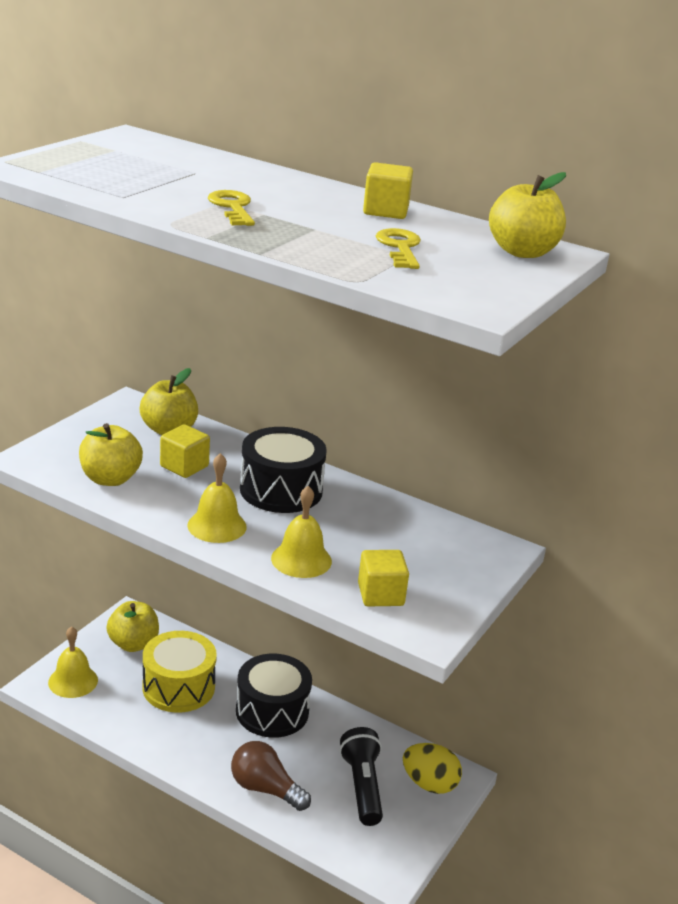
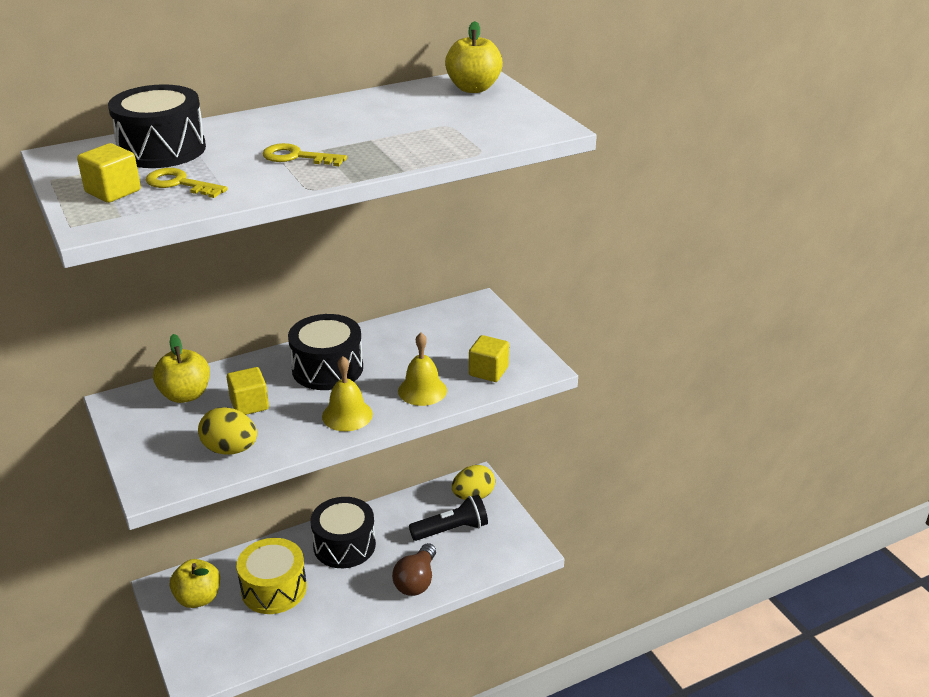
camera: 55 degrees left, 5 degrees up
yellow bell [48,626,98,698] -> none
yellow apple [79,423,143,486] -> yellow egg [198,407,257,454]
brown light bulb [231,741,311,811] -> brown light bulb turned 45 degrees counterclockwise [392,543,436,596]
black flashlight [339,727,383,826] -> black flashlight turned 135 degrees clockwise [409,495,488,541]
yellow cube [363,162,413,219] -> yellow cube moved to [77,143,141,203]
yellow key [376,228,421,269] -> yellow key moved to [146,168,228,198]
none -> black drum [108,84,206,168]

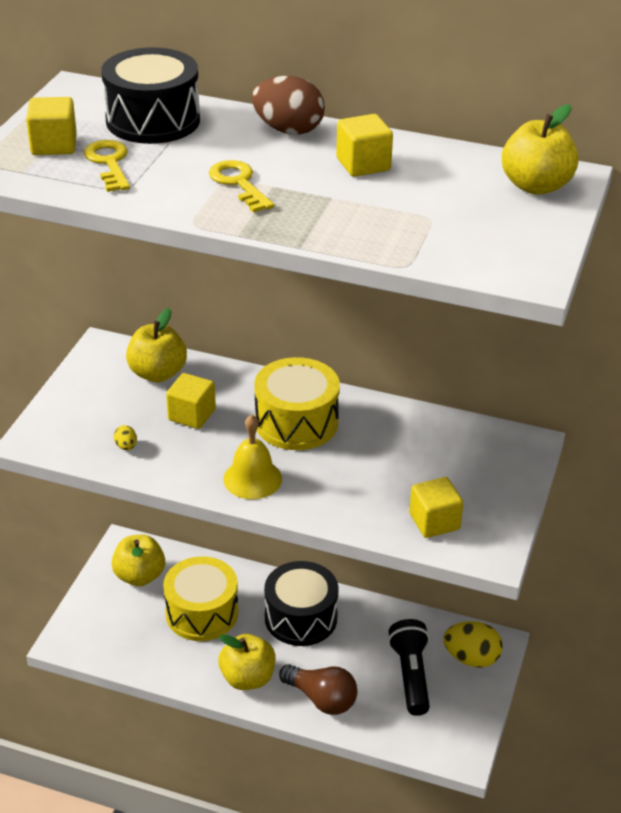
camera: 45 degrees right, 5 degrees up
yellow egg [198,407,257,454] -> yellow egg [114,425,137,450], size x0.45
black drum [288,314,363,390] -> yellow drum [254,357,340,450]
brown light bulb [392,543,436,596] -> brown light bulb turned 120 degrees counterclockwise [279,664,357,715]
yellow bell [398,333,447,406] -> none
black flashlight [409,495,488,541] -> black flashlight turned 120 degrees counterclockwise [388,619,430,716]
none -> yellow apple [218,634,275,690]
none -> brown egg [252,76,325,135]
none -> yellow cube [336,114,393,177]

